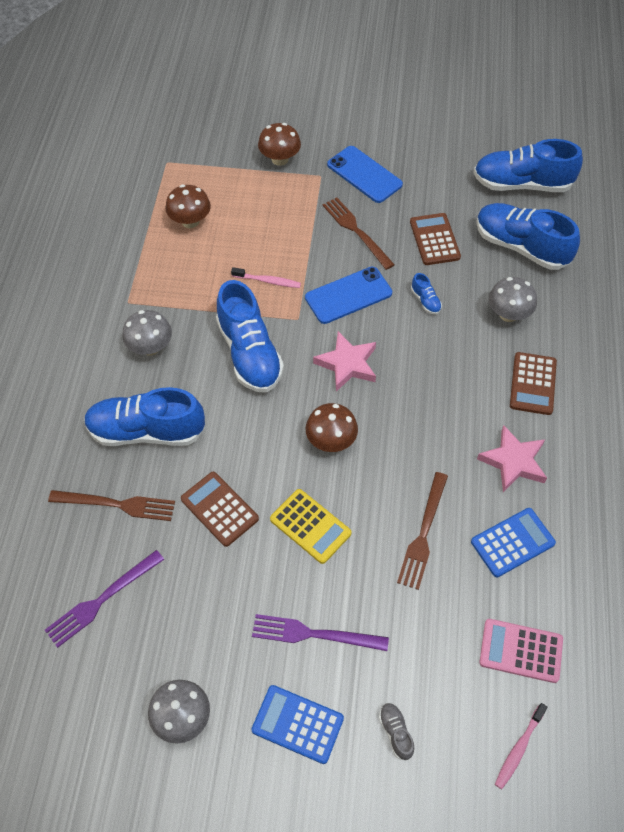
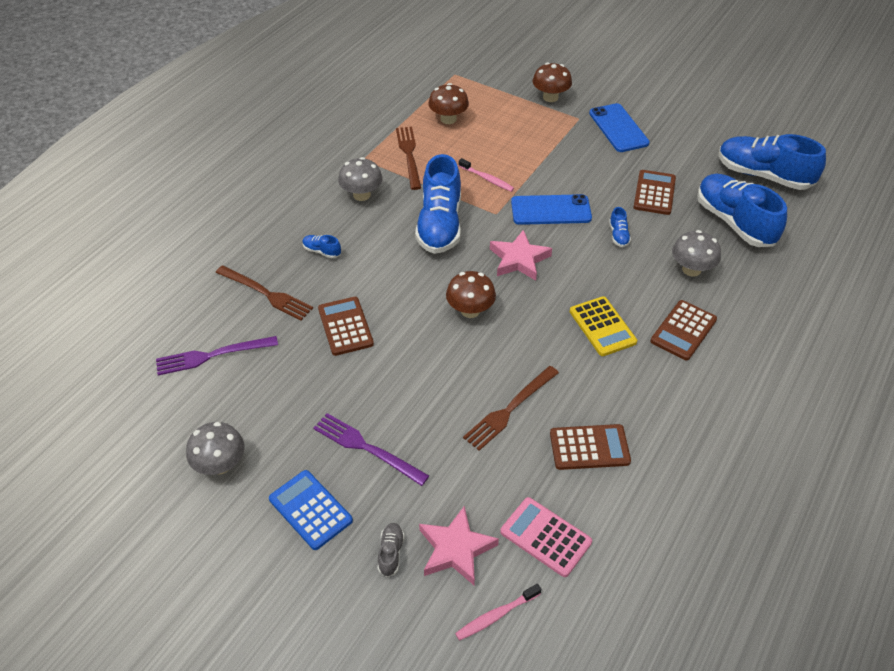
camera: 25 degrees right, 10 degrees down
blue shoe [84,387,205,446] -> blue shoe [303,235,341,259], size x0.40
yellow calculator [270,489,352,564] -> yellow calculator moved to [570,296,637,356]
brown fork [323,197,395,270] -> brown fork moved to [396,127,421,190]
blue calculator [471,508,556,577] -> brown calculator [550,424,631,470]
pink star [477,425,547,492] -> pink star moved to [419,506,499,585]

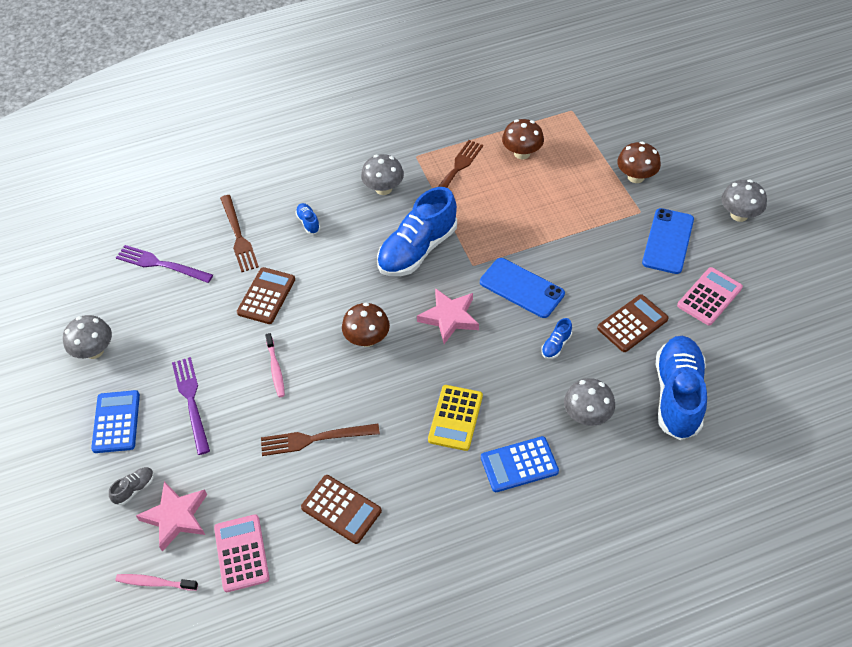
camera: 40 degrees right, 5 degrees up
pink toothbrush [459,158,514,192] -> pink toothbrush moved to [265,333,285,397]
brown calculator [651,300,717,360] -> blue calculator [481,436,559,492]
blue shoe [719,134,826,190] -> none
none -> pink calculator [677,267,743,326]
none -> grey mushroom [721,179,767,222]

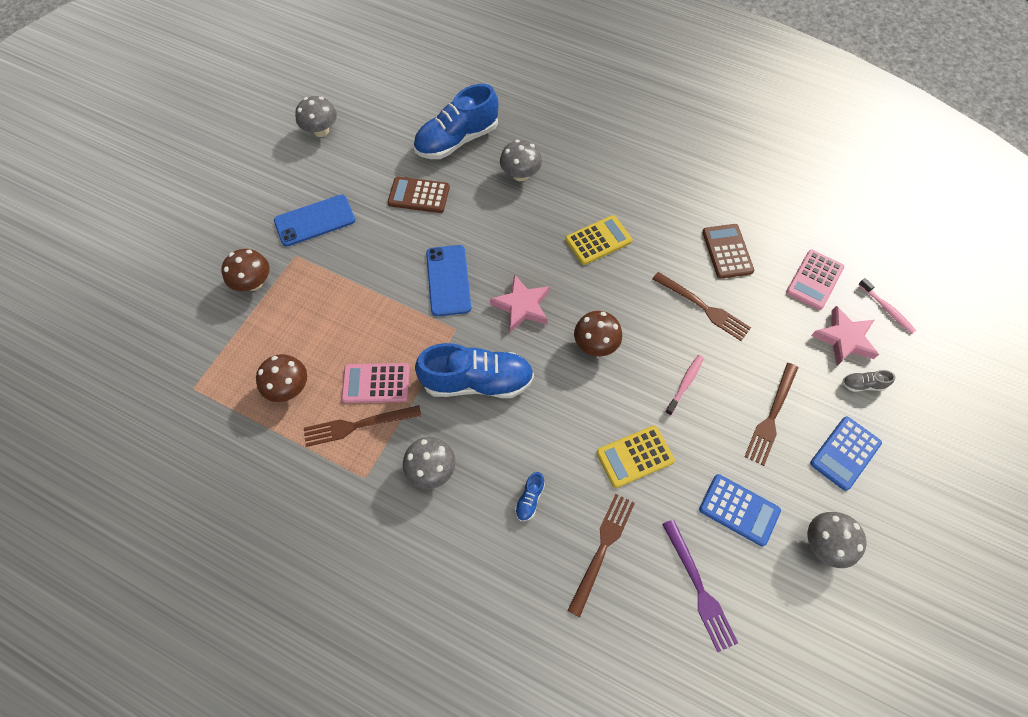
camera: 135 degrees left, 10 degrees up
purple fork [172,357,210,455] -> brown fork [744,363,798,466]
brown calculator [237,267,295,324] -> yellow calculator [596,425,675,488]
blue calculator [481,436,559,492] -> blue calculator moved to [699,474,781,547]
blue shoe [541,318,572,359] -> none
pink calculator [677,267,743,326] -> pink calculator moved to [341,363,409,403]
grey mushroom [721,179,767,222] -> grey mushroom moved to [295,96,337,137]

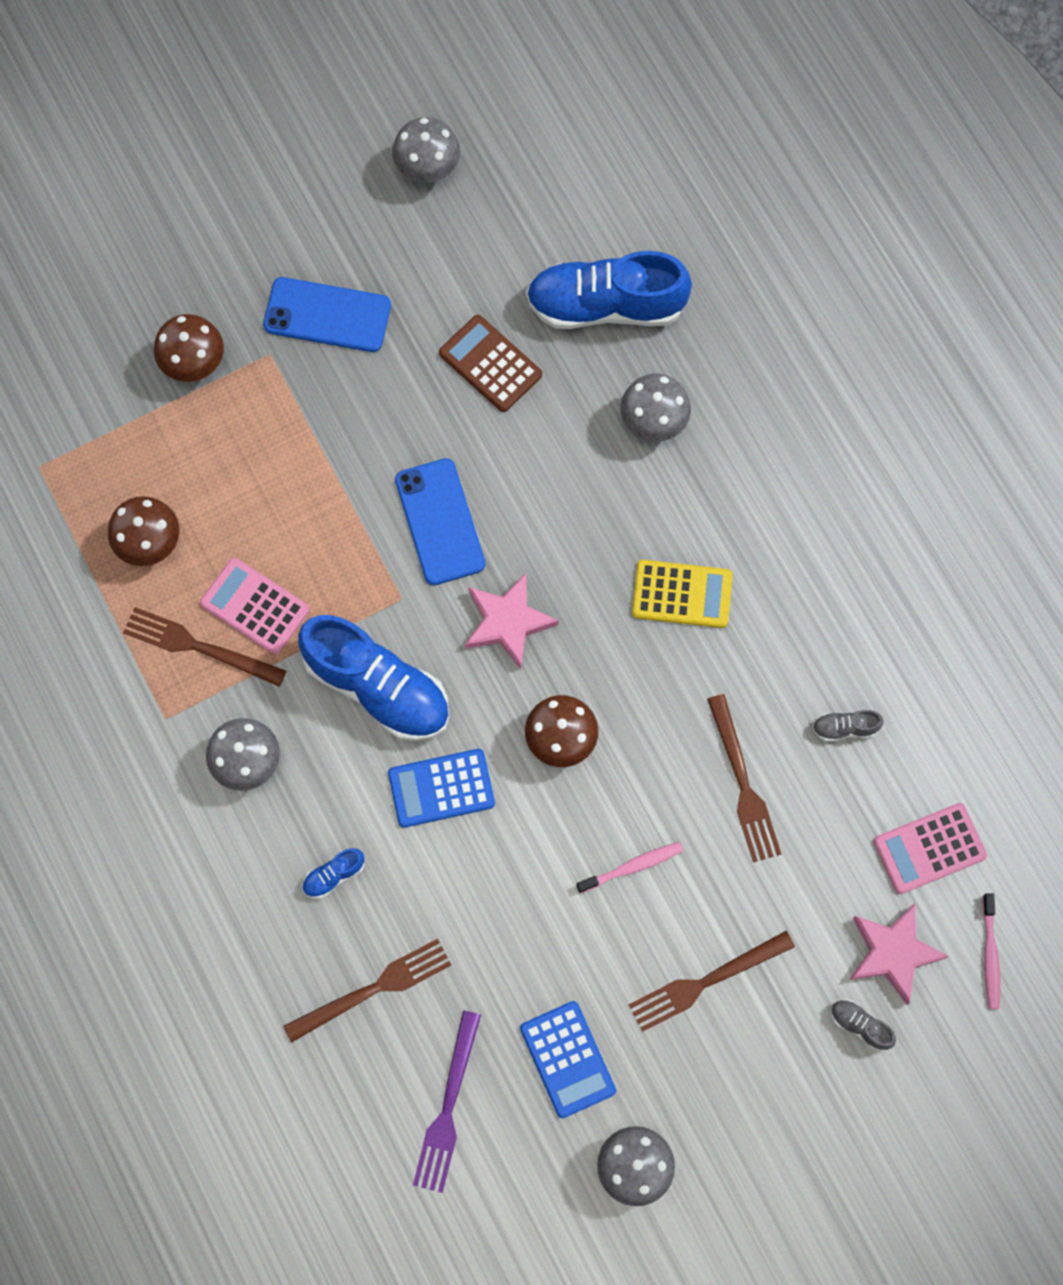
camera: 35 degrees right, 10 degrees up
blue phone [426,245,471,316] -> blue phone turned 45 degrees counterclockwise [395,458,485,585]
yellow calculator [596,425,675,488] -> none
brown calculator [702,224,754,279] -> grey shoe [812,710,884,742]
blue calculator [810,416,882,491] -> blue calculator moved to [388,749,495,828]

